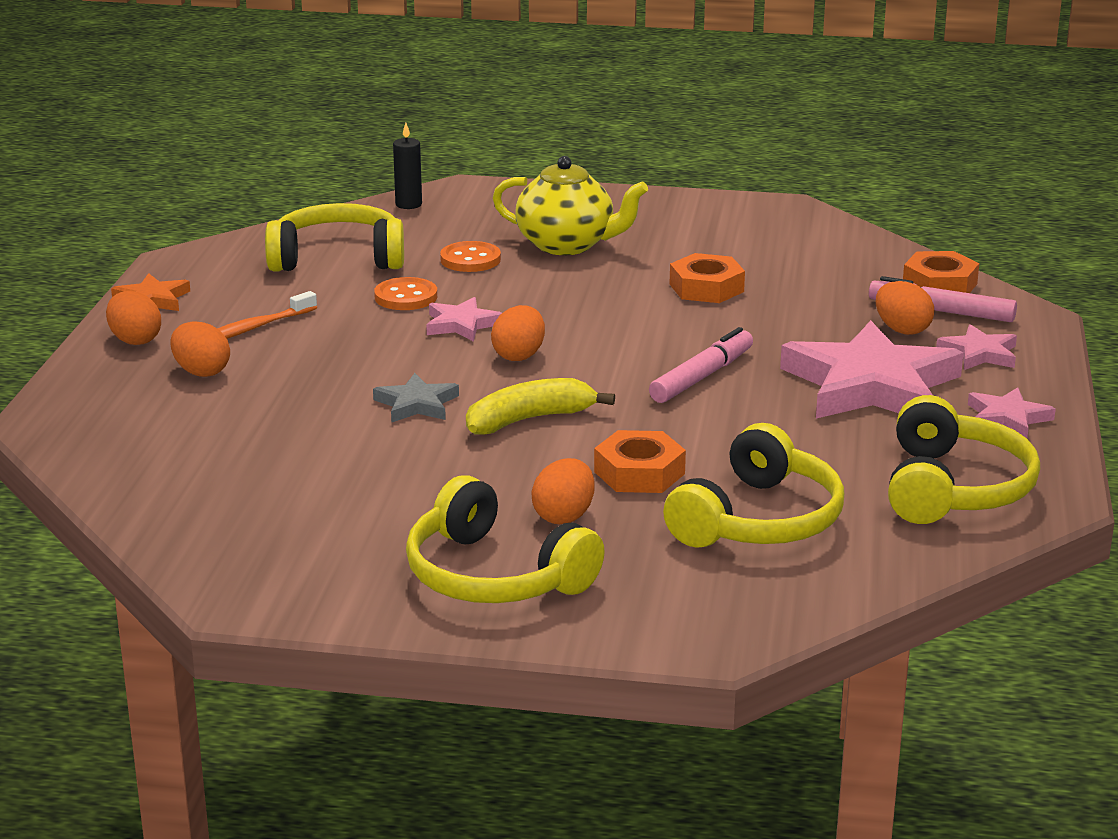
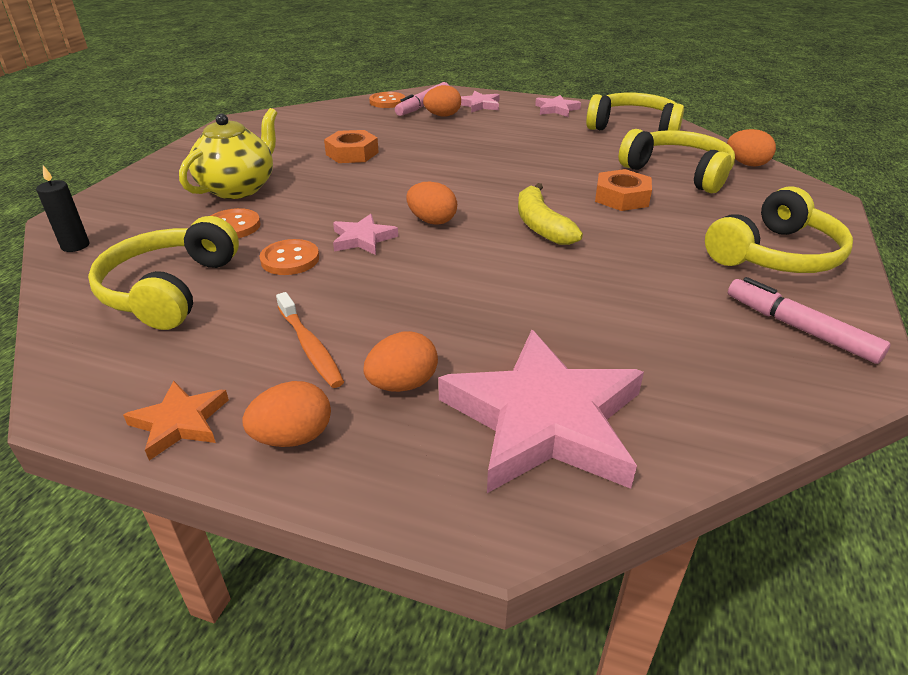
camera: 80 degrees left, 10 degrees up
grey star [373,373,459,423] -> none
orange egg [531,458,595,524] -> orange egg moved to [727,129,776,167]
pink marker [649,327,753,403] -> pink marker moved to [728,277,891,364]
pink star [780,320,963,419] -> pink star moved to [438,330,644,493]
orange nut [903,251,979,293] -> orange button [369,92,405,108]

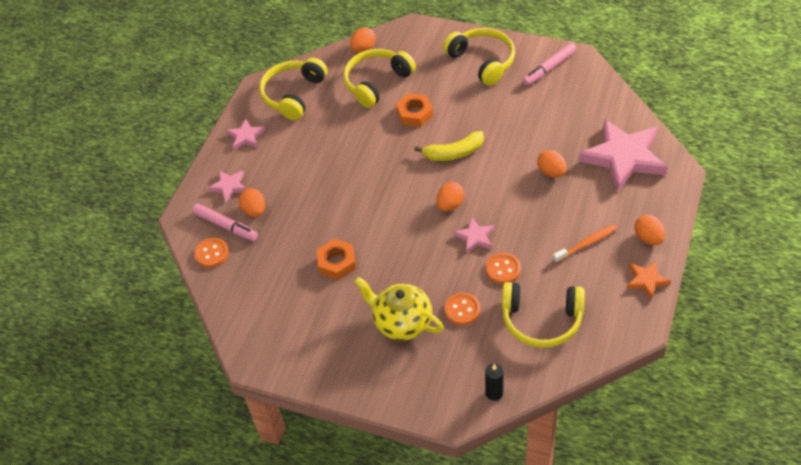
camera: 85 degrees left, 15 degrees up
orange egg [363,331,438,392] -> orange egg moved to [537,150,567,178]

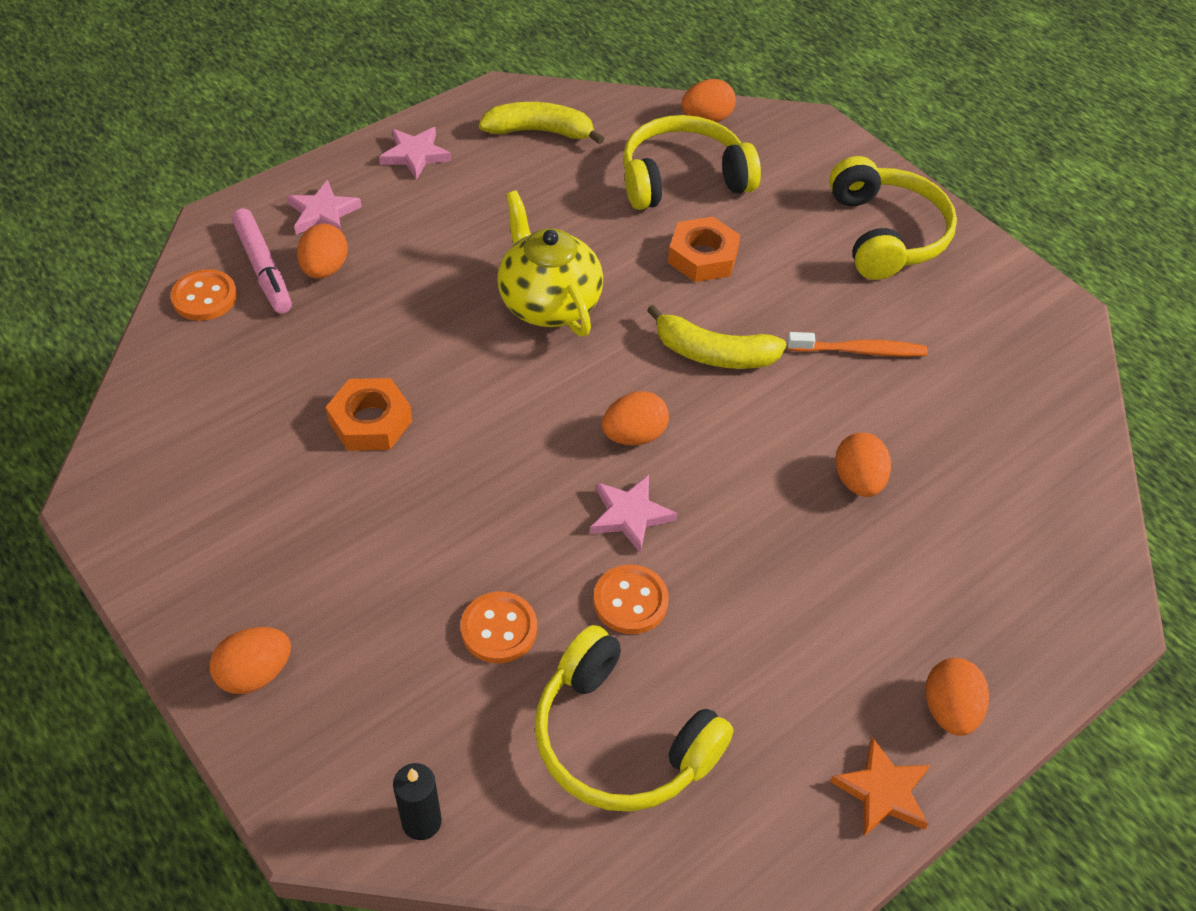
camera: 25 degrees right, 0 degrees up
yellow headphones [259,57,327,120] -> yellow banana [479,102,605,145]
yellow teapot [354,277,444,341] -> yellow teapot moved to [497,190,603,337]
pink marker [522,43,576,86] -> none
orange toothbrush [553,224,617,263] -> orange toothbrush moved to [787,332,928,357]
pink star [579,119,668,192] -> none
none -> orange egg [210,627,291,694]

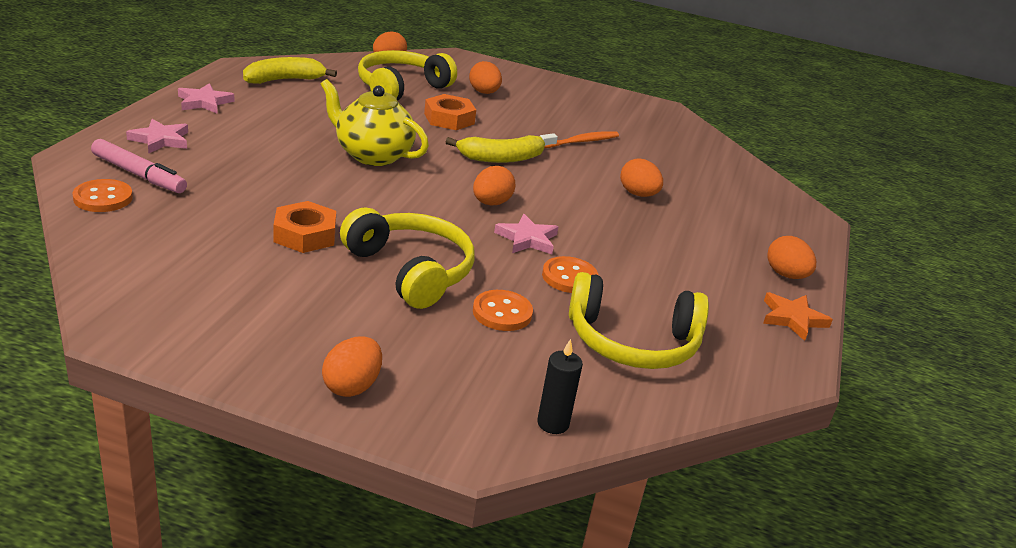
camera: 35 degrees left, 20 degrees down
orange egg [297,224,348,279] -> orange egg moved to [469,61,502,94]
yellow headphones [829,156,957,280] -> yellow headphones moved to [340,207,475,309]

